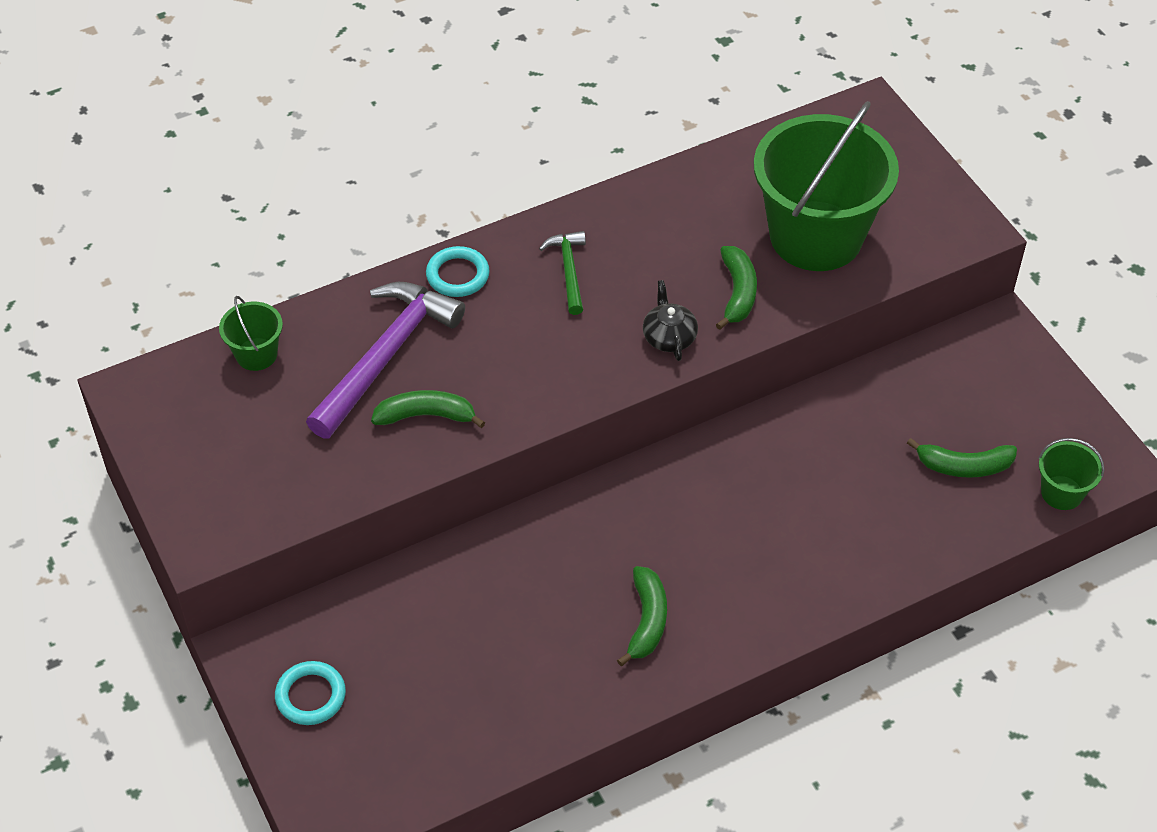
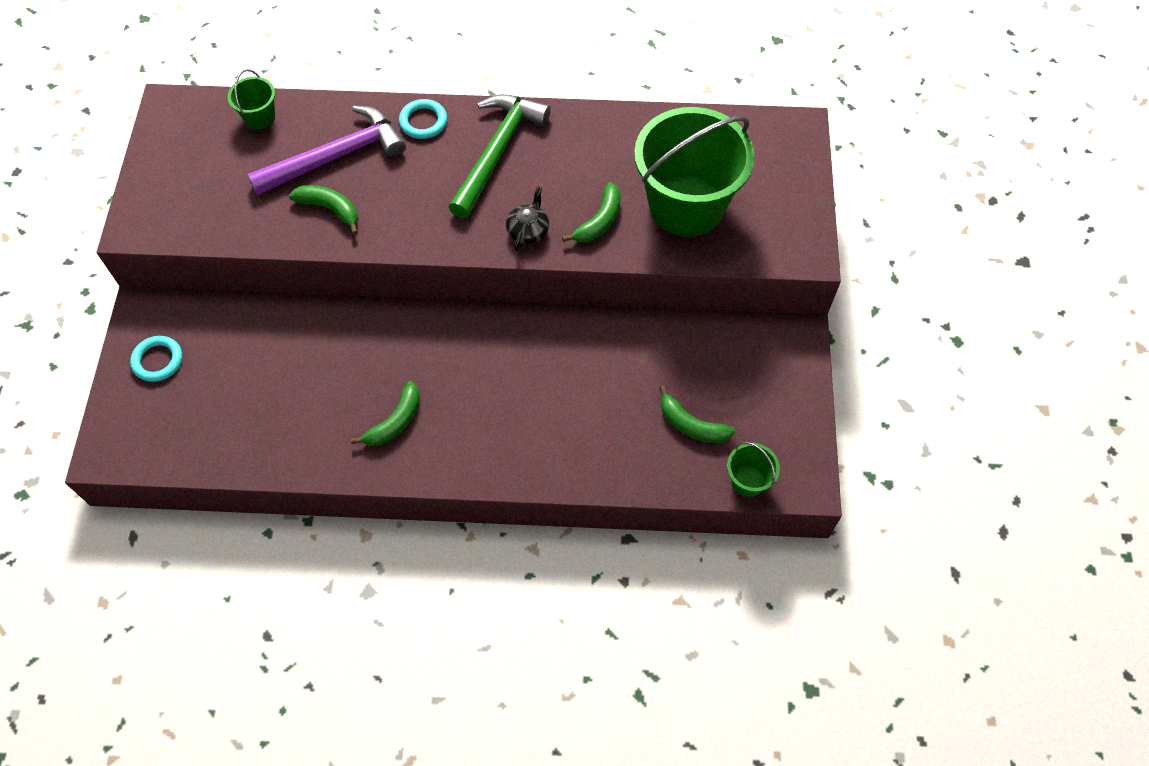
camera: 30 degrees right, 10 degrees up
green hammer [539,231,586,315] -> green hammer [449,94,551,218], size x1.94

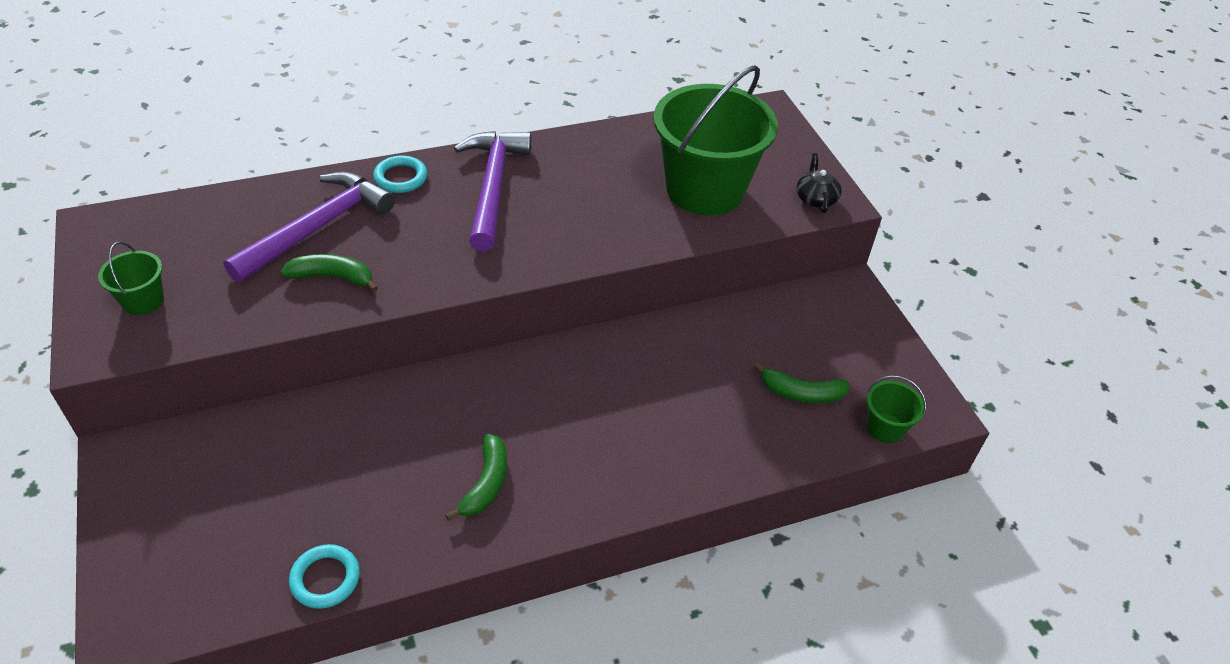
camera: 25 degrees left, 15 degrees down
turquoise ring [130,336,182,382] -> turquoise ring moved to [289,544,360,609]
green bucket [228,69,275,129] -> green bucket moved to [98,241,164,315]
green hammer [449,94,551,218] -> purple hammer [454,131,532,251]
black teapot [506,186,549,251] -> black teapot moved to [796,153,842,213]
green banana [562,182,621,243] -> none

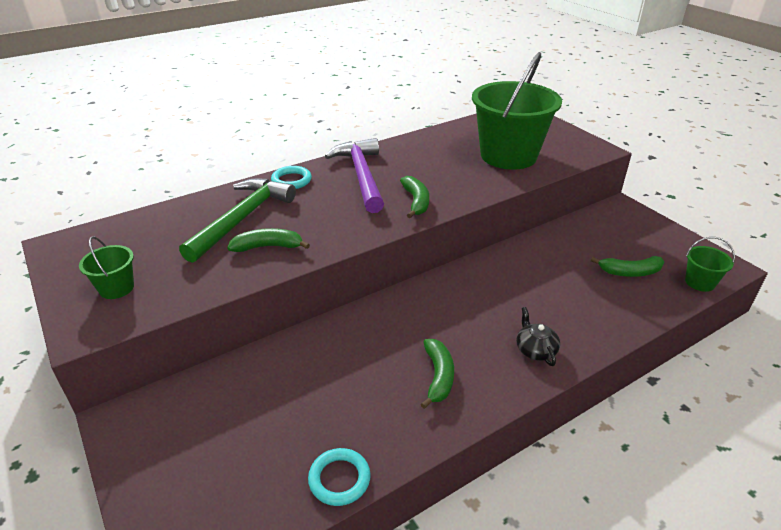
camera: 10 degrees left, 10 degrees down
purple hammer [223,172,395,282] -> green hammer [179,178,296,263]
black teapot [796,153,842,213] -> black teapot moved to [516,307,560,366]
none -> green banana [400,176,429,218]

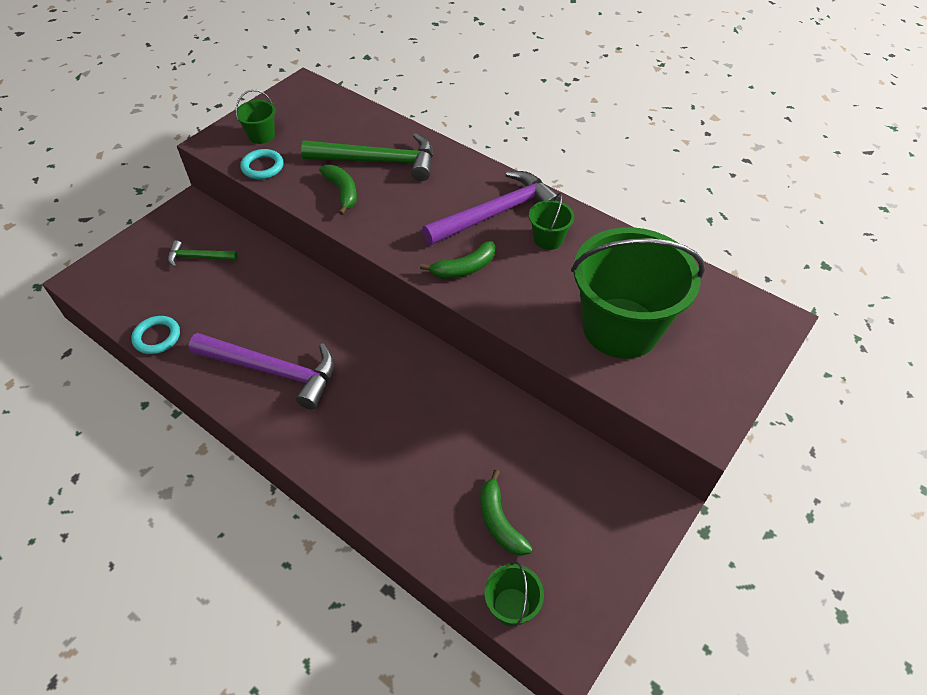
camera: 70 degrees right, 15 degrees up
turquoise ring [271,166,312,189] -> turquoise ring moved to [240,149,284,179]
green banana [421,339,454,409] -> purple hammer [189,333,335,410]
black teapot [516,307,560,366] -> none
none -> green hammer [168,240,238,267]
none -> green bucket [529,193,574,250]

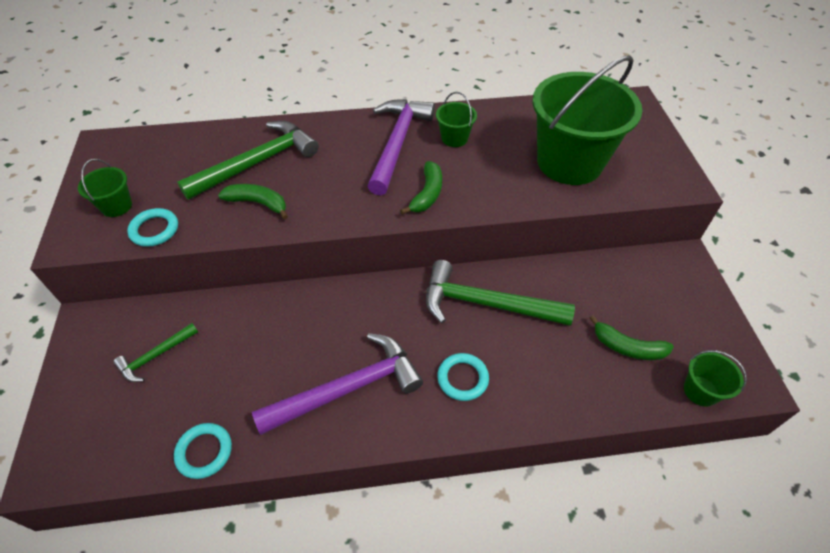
camera: 45 degrees left, 0 degrees up
none -> green hammer [426,260,575,326]
none -> turquoise ring [437,353,489,401]

